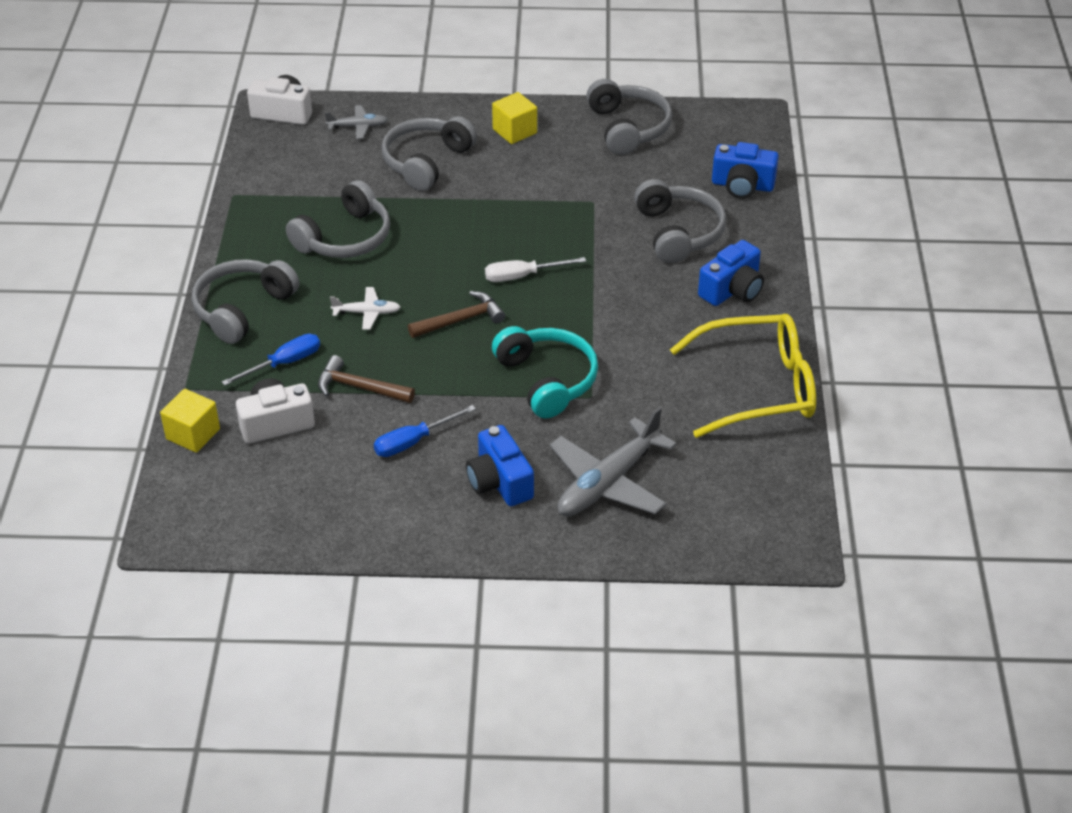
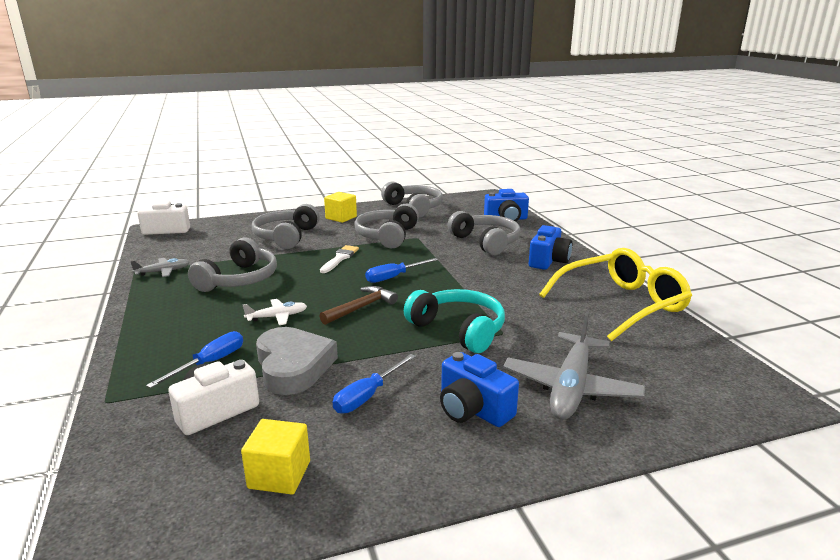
camera: 20 degrees left, 20 degrees down
yellow cube [160,389,220,453] -> yellow cube moved to [241,419,310,495]
grey headphones [191,259,300,344] -> grey headphones moved to [354,204,419,248]
brown hammer [318,355,415,403] -> grey heart [256,327,338,395]
grey plane [325,105,388,139] -> grey plane moved to [130,258,190,277]
white screwdriver [485,257,586,282] -> blue screwdriver [365,258,438,283]
none -> white brush [320,245,359,273]

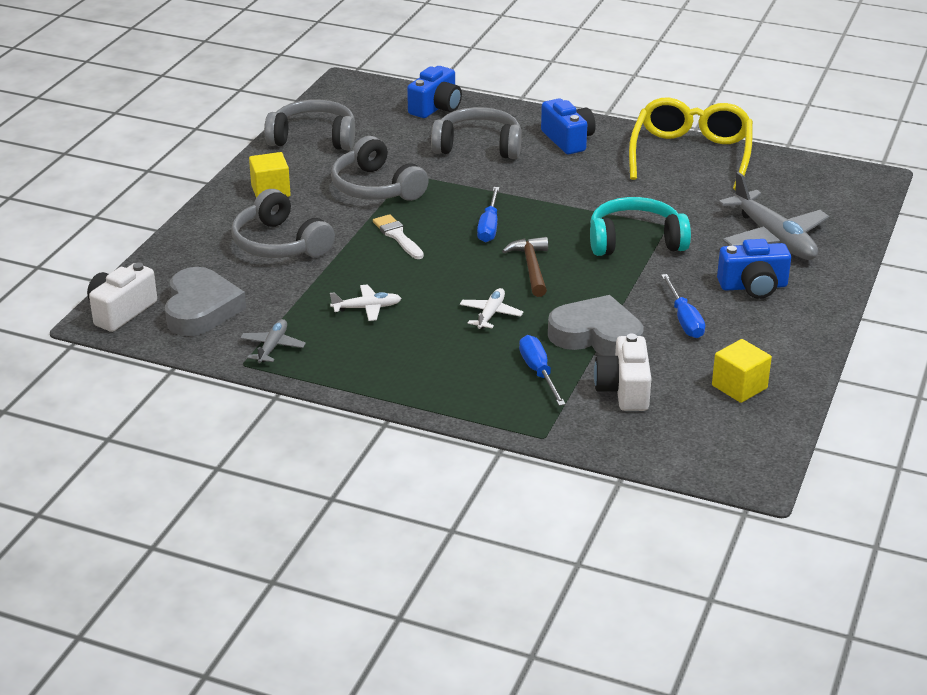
camera: 50 degrees left, 10 degrees up
grey headphones [188,238,277,292] -> white plane [330,284,402,321]
none -> grey heart [165,267,246,336]

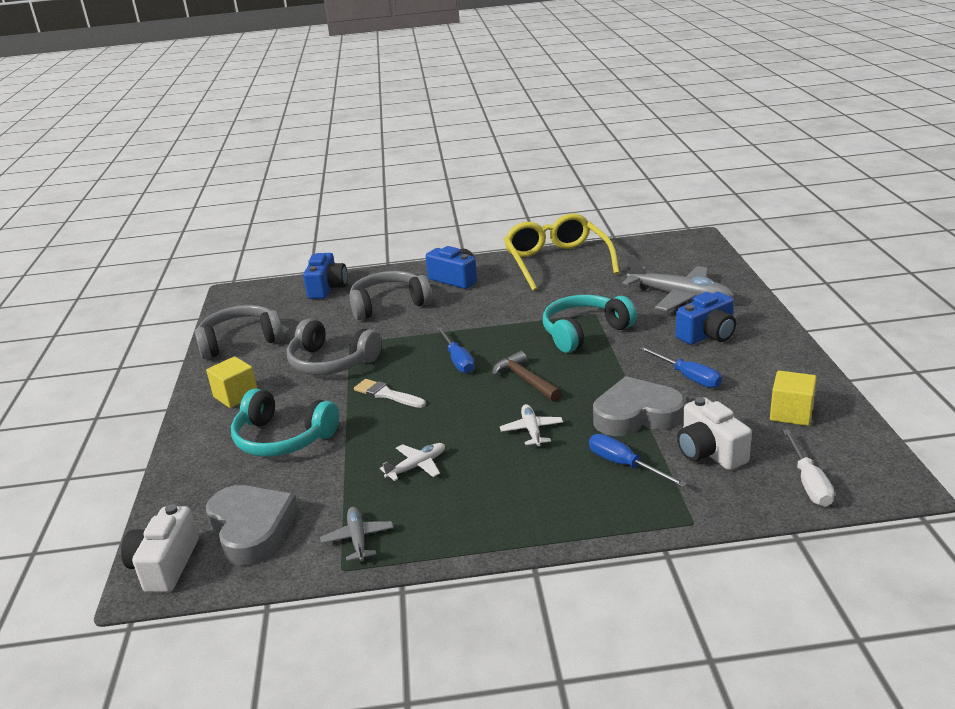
camera: 25 degrees left, 5 degrees down
grey headphones [231,189,335,258] -> turquoise headphones [231,388,339,457]
none -> white screwdriver [782,429,834,507]

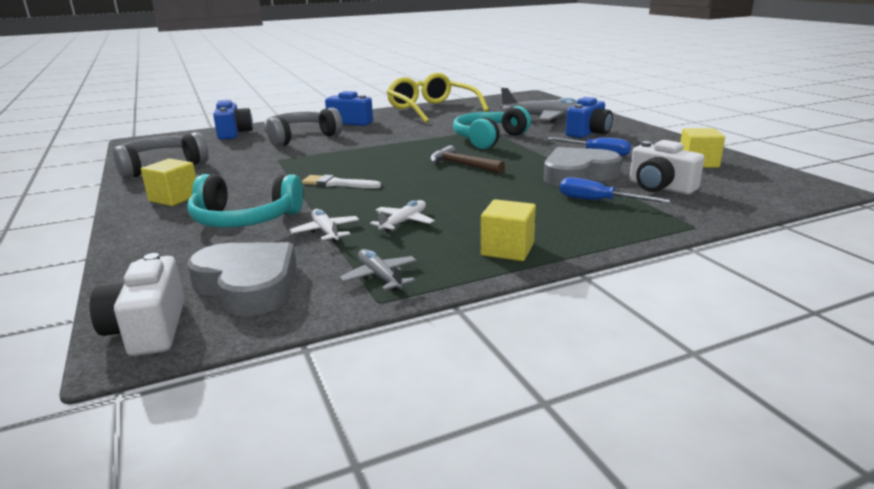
camera: 20 degrees left, 5 degrees down
grey headphones [287,319,381,375] -> none
blue screwdriver [437,327,475,374] -> none
white plane [500,404,563,446] -> white plane moved to [289,209,359,242]
white screwdriver [782,429,834,507] -> none
none -> yellow cube [481,199,536,261]

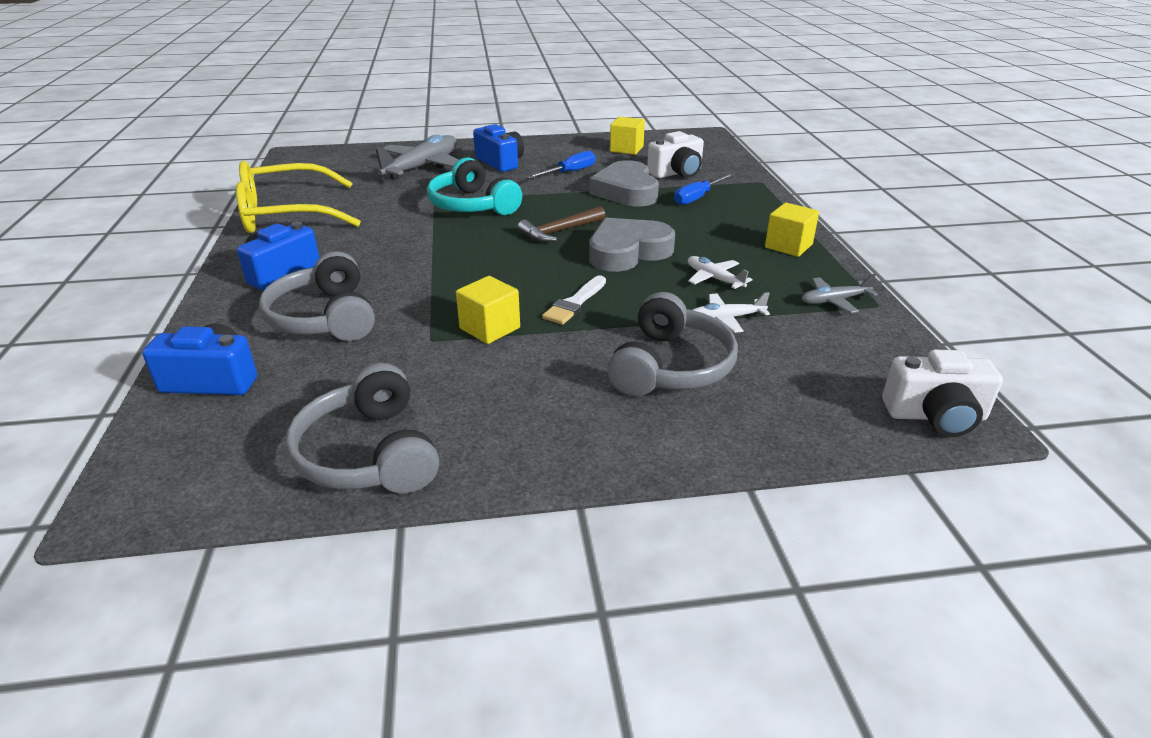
camera: 75 degrees left, 10 degrees up
yellow cube [141,158,196,206] -> yellow cube moved to [456,276,520,344]
grey heart [187,242,296,316] -> grey heart moved to [589,218,675,272]
turquoise headphones [188,174,303,228] -> grey headphones [607,292,738,396]

